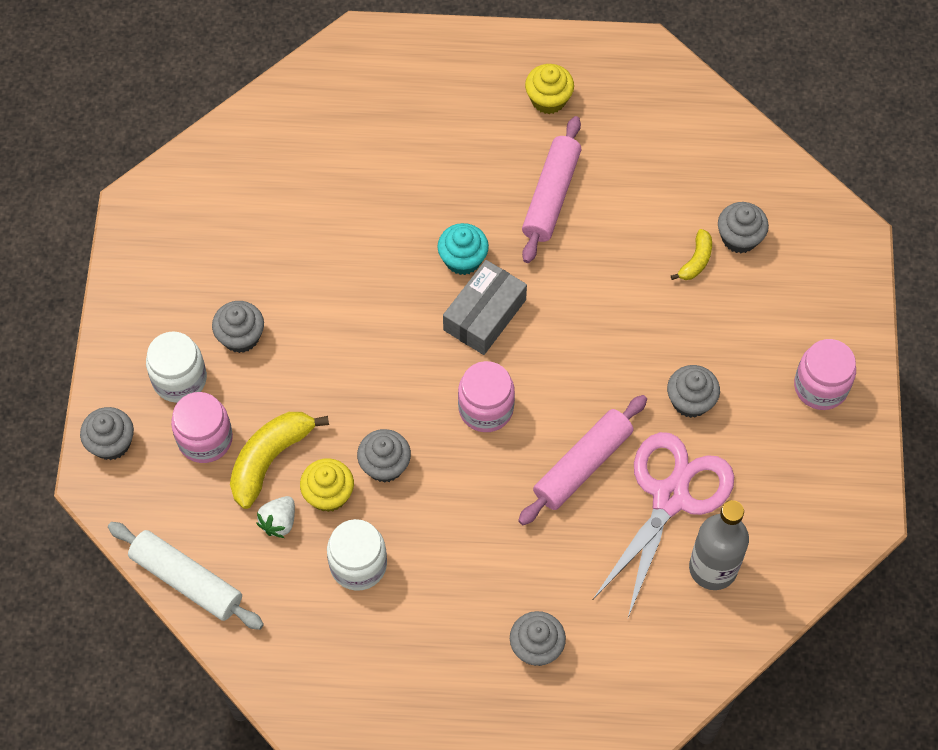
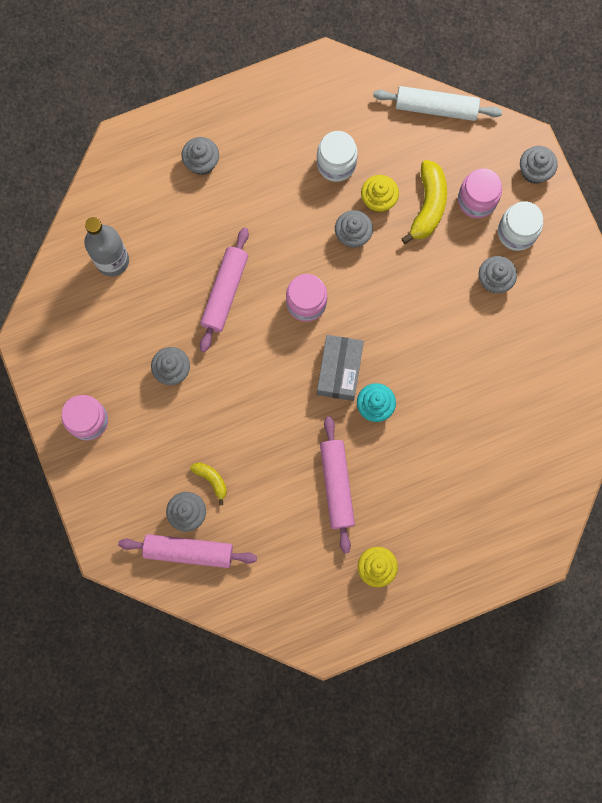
camera: 155 degrees right, 15 degrees up
white strawberry [256,496,295,538] -> none
pink scissors [593,432,734,617] -> none
yellow banana [671,229,712,280] -> yellow banana turned 135 degrees clockwise [190,463,227,505]
none -> pink rolling pin [118,534,257,568]

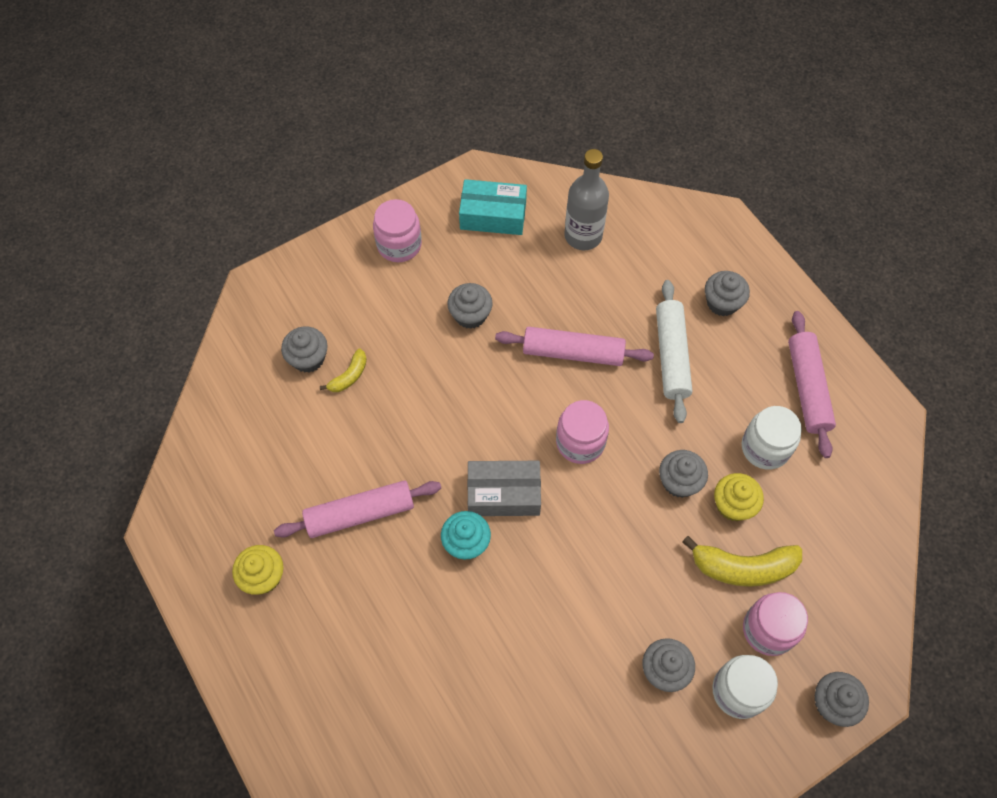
camera: 80 degrees right, 15 degrees down
pink rolling pin [118,534,257,568] -> pink rolling pin moved to [788,311,836,458]
white rolling pin [373,86,502,121] -> white rolling pin moved to [656,280,692,423]
none -> turquoise box [459,179,527,235]

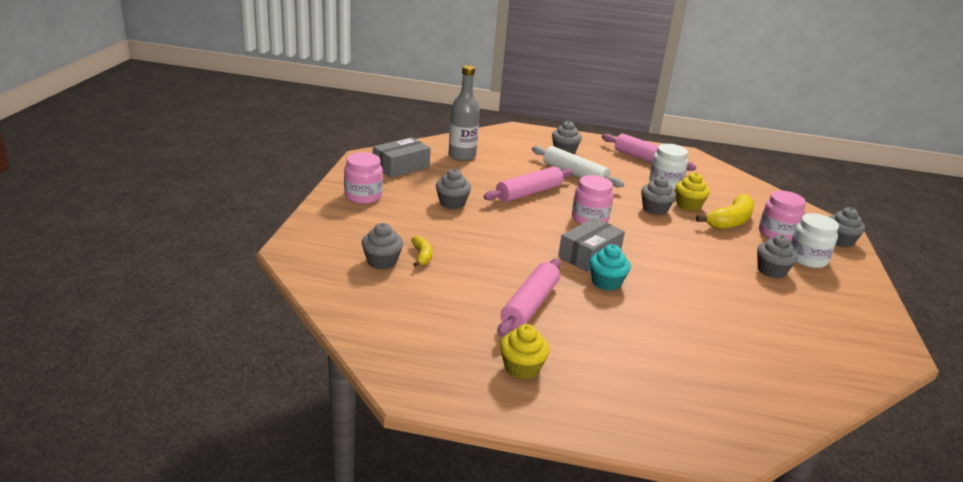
camera: 50 degrees left, 35 degrees down
turquoise box [459,179,527,235] -> grey box [373,137,431,178]

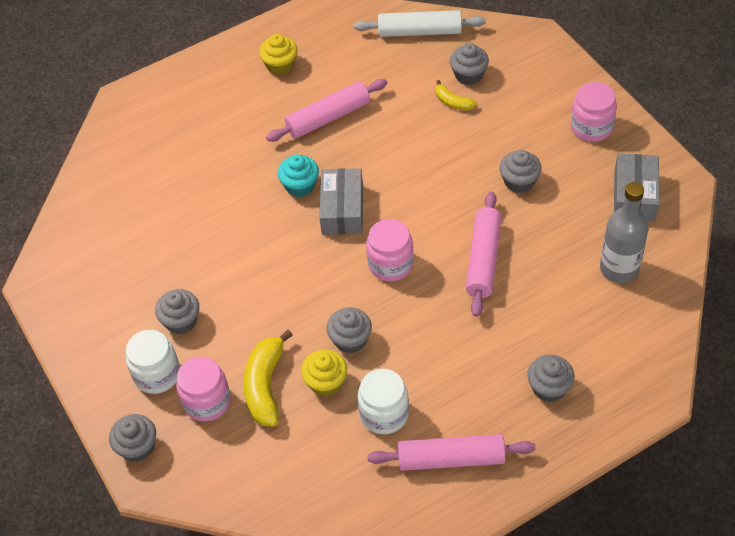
camera: 145 degrees right, 25 degrees up
pink rolling pin [498,259,561,337] -> pink rolling pin turned 75 degrees clockwise [266,79,387,142]
white rolling pin [532,146,624,188] -> white rolling pin moved to [354,10,486,37]

